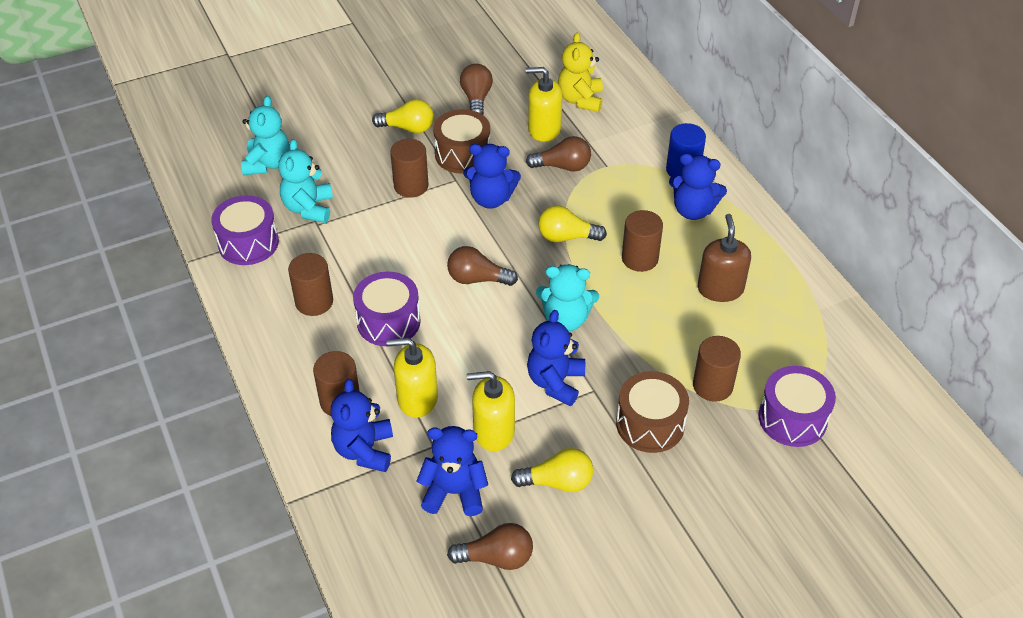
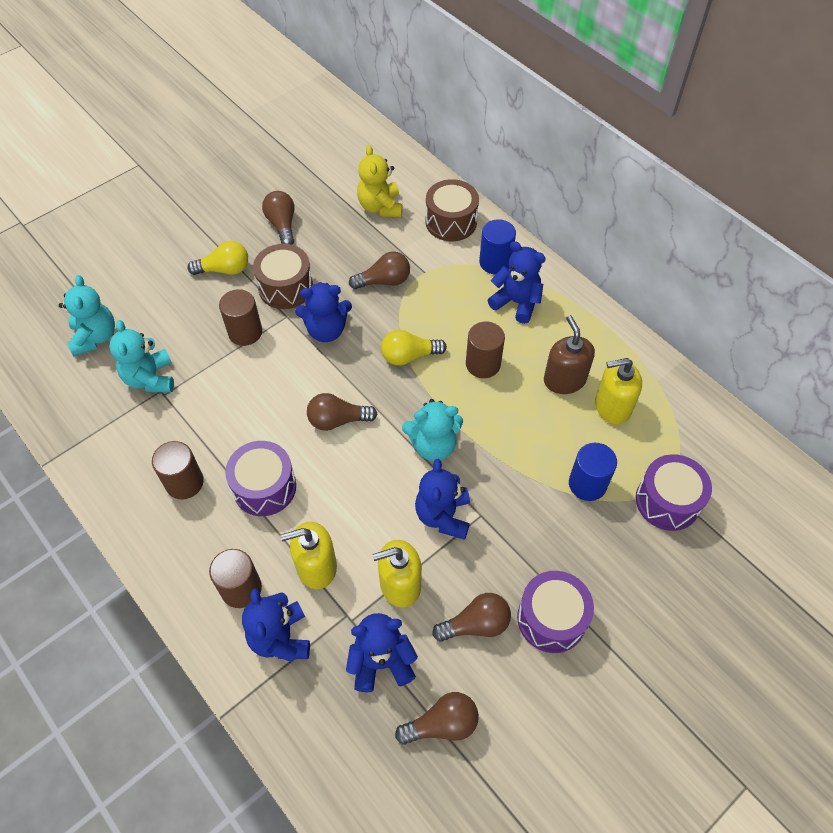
camera: 15 degrees left, 10 degrees up
purple drum [211,195,279,265] -> purple drum moved to [517,571,594,653]
yellow light bulb [511,448,593,492] -> brown light bulb [432,593,511,642]
yellow soap dispenser [525,67,562,142] -> yellow soap dispenser moved to [595,358,642,424]
brown drum [616,371,689,453] -> brown drum moved to [426,179,479,241]
blue teddy bear [669,153,727,220] -> blue teddy bear turned 150 degrees counterclockwise [488,241,546,324]
brown cylinder [693,336,741,402] -> blue cylinder [569,443,617,501]

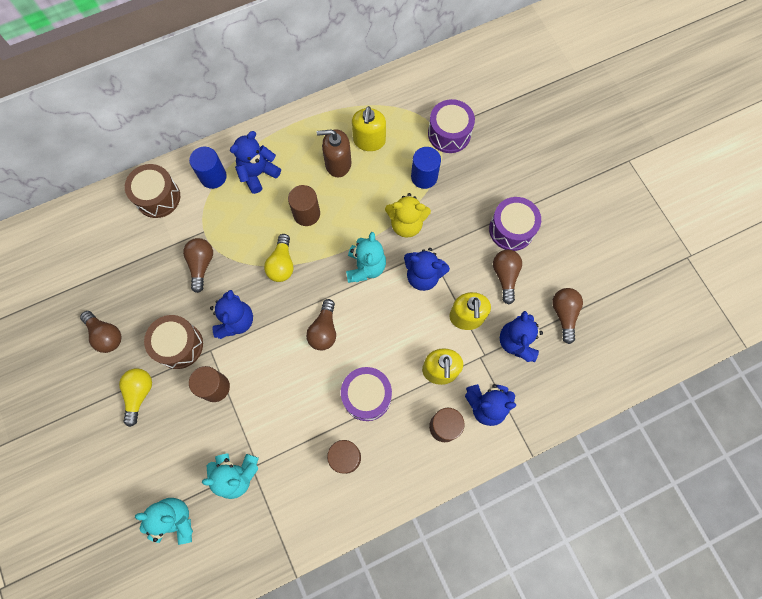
camera: 75 degrees left, 15 degrees up
brown light bulb [262,191,295,245] -> brown light bulb turned 135 degrees counterclockwise [80,311,122,353]
yellow teddy bear [357,145,402,217] -> yellow teddy bear moved to [385,193,431,238]

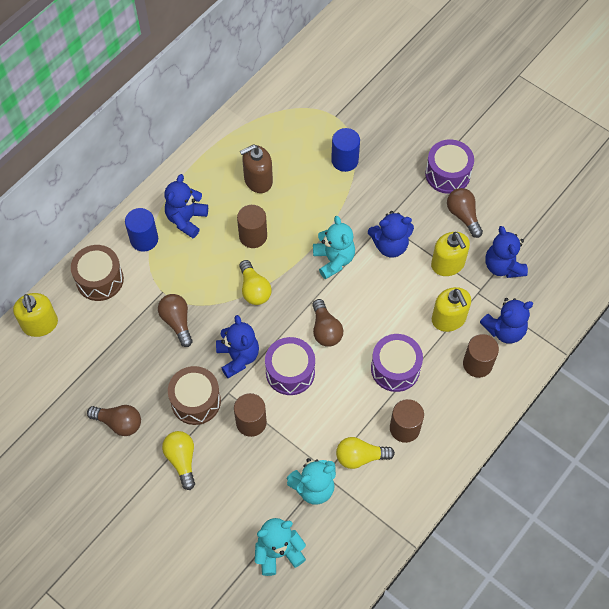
camera: 25 degrees left, 10 degrees down
yellow soap dispenser [352,106,386,151] -> yellow soap dispenser moved to [13,293,58,337]
yellow teddy bear [385,193,431,238] -> none
purple drum [428,99,475,153] -> purple drum moved to [265,337,315,395]
brown light bulb [552,288,583,344] -> none
none -> yellow light bulb [336,437,395,469]

